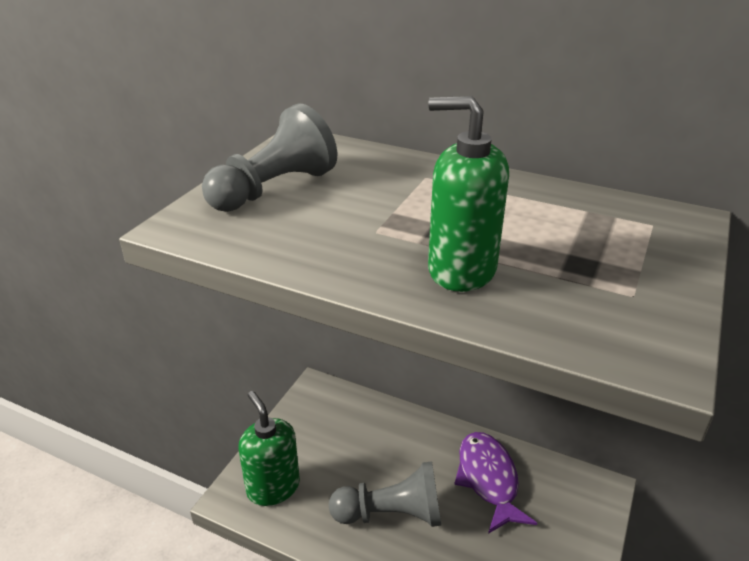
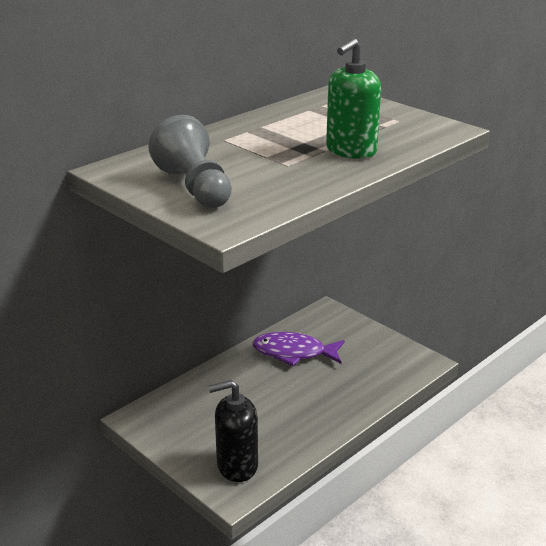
camera: 70 degrees left, 5 degrees down
green soap dispenser [239,391,300,506] -> black soap dispenser [208,380,258,482]
grey pawn [329,461,442,527] -> none

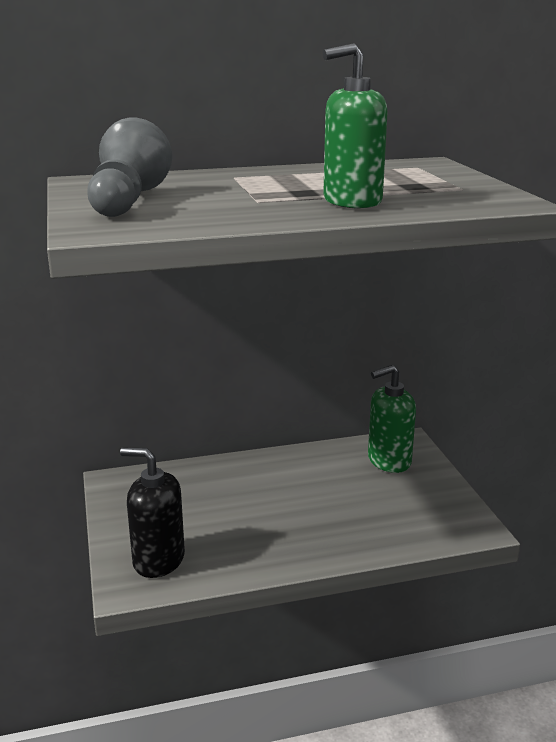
camera: 30 degrees right, 5 degrees down
purple fish [252,332,345,366] -> none
none -> green soap dispenser [368,365,416,473]

